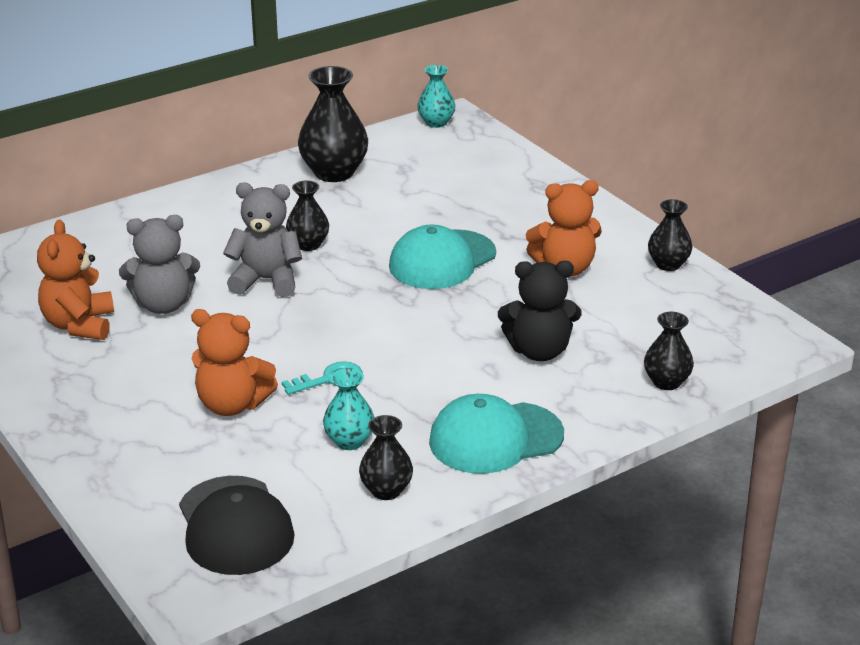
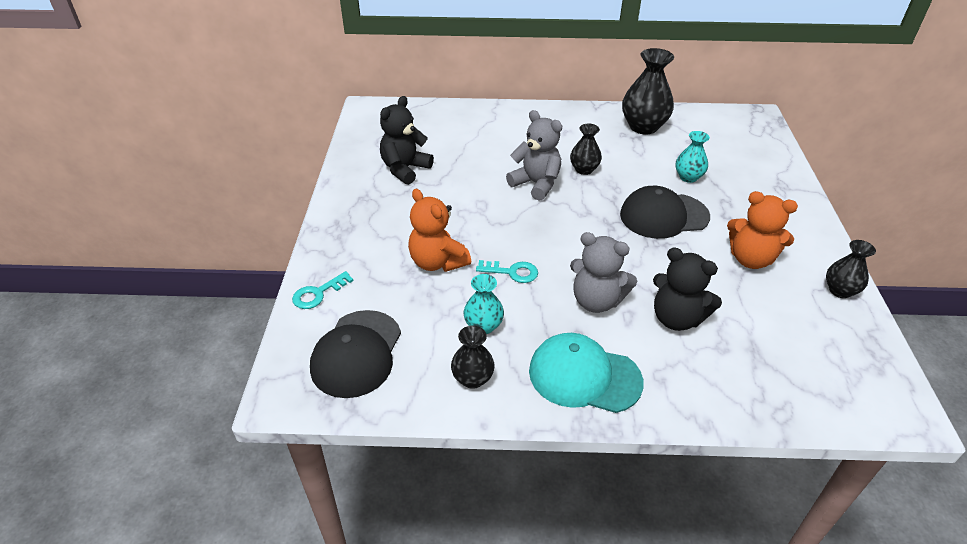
camera: 35 degrees right, 10 degrees up
orange teddy bear [37,220,114,340] -> black teddy bear [380,96,434,185]
grey teddy bear [119,215,200,314] -> grey teddy bear moved to [570,232,637,313]
turquoise cap [389,225,496,289] -> black cap [620,186,710,239]
turquoise vase [417,65,455,128] -> turquoise vase moved to [676,131,710,183]
black vase [644,312,694,390] -> none
none -> turquoise key [292,271,354,309]

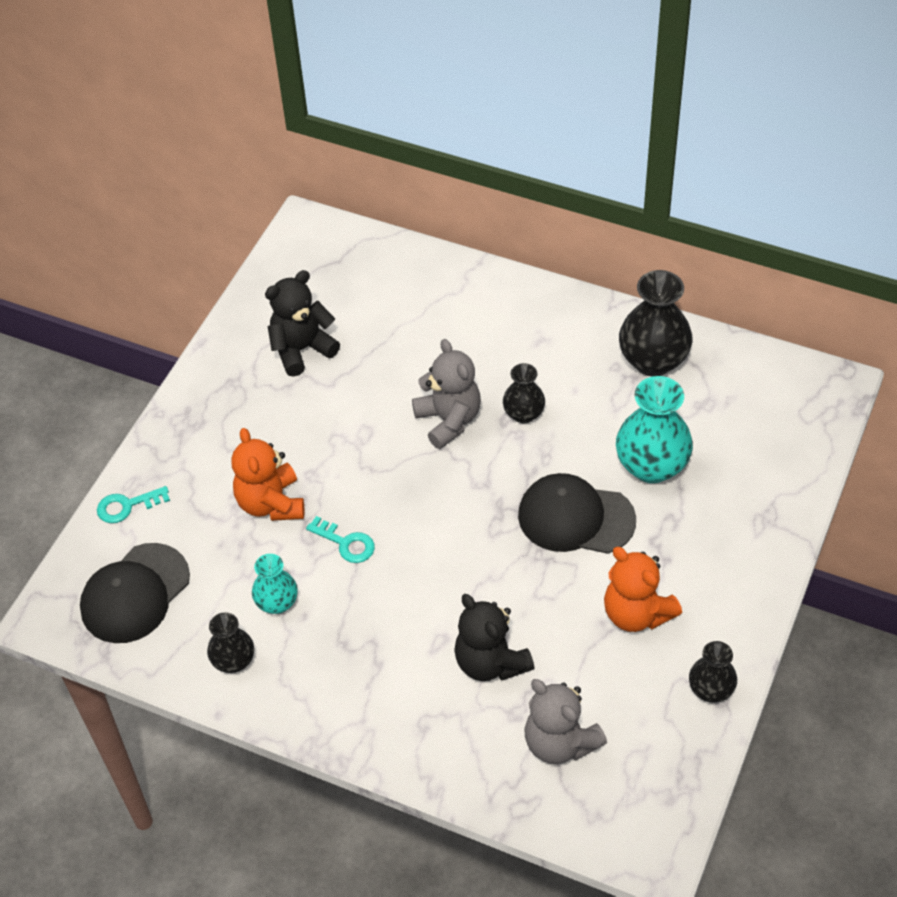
camera: 25 degrees right, 10 degrees up
turquoise cap [529,333,644,413] -> none
grey teddy bear [570,232,637,313] -> grey teddy bear moved to [524,679,607,764]
turquoise vase [676,131,710,183] -> turquoise vase [616,376,693,483], size x1.74

